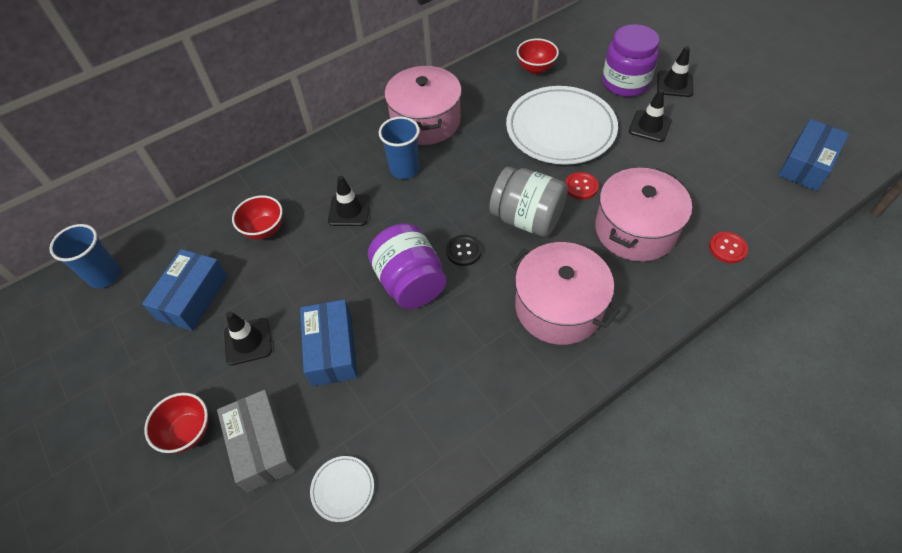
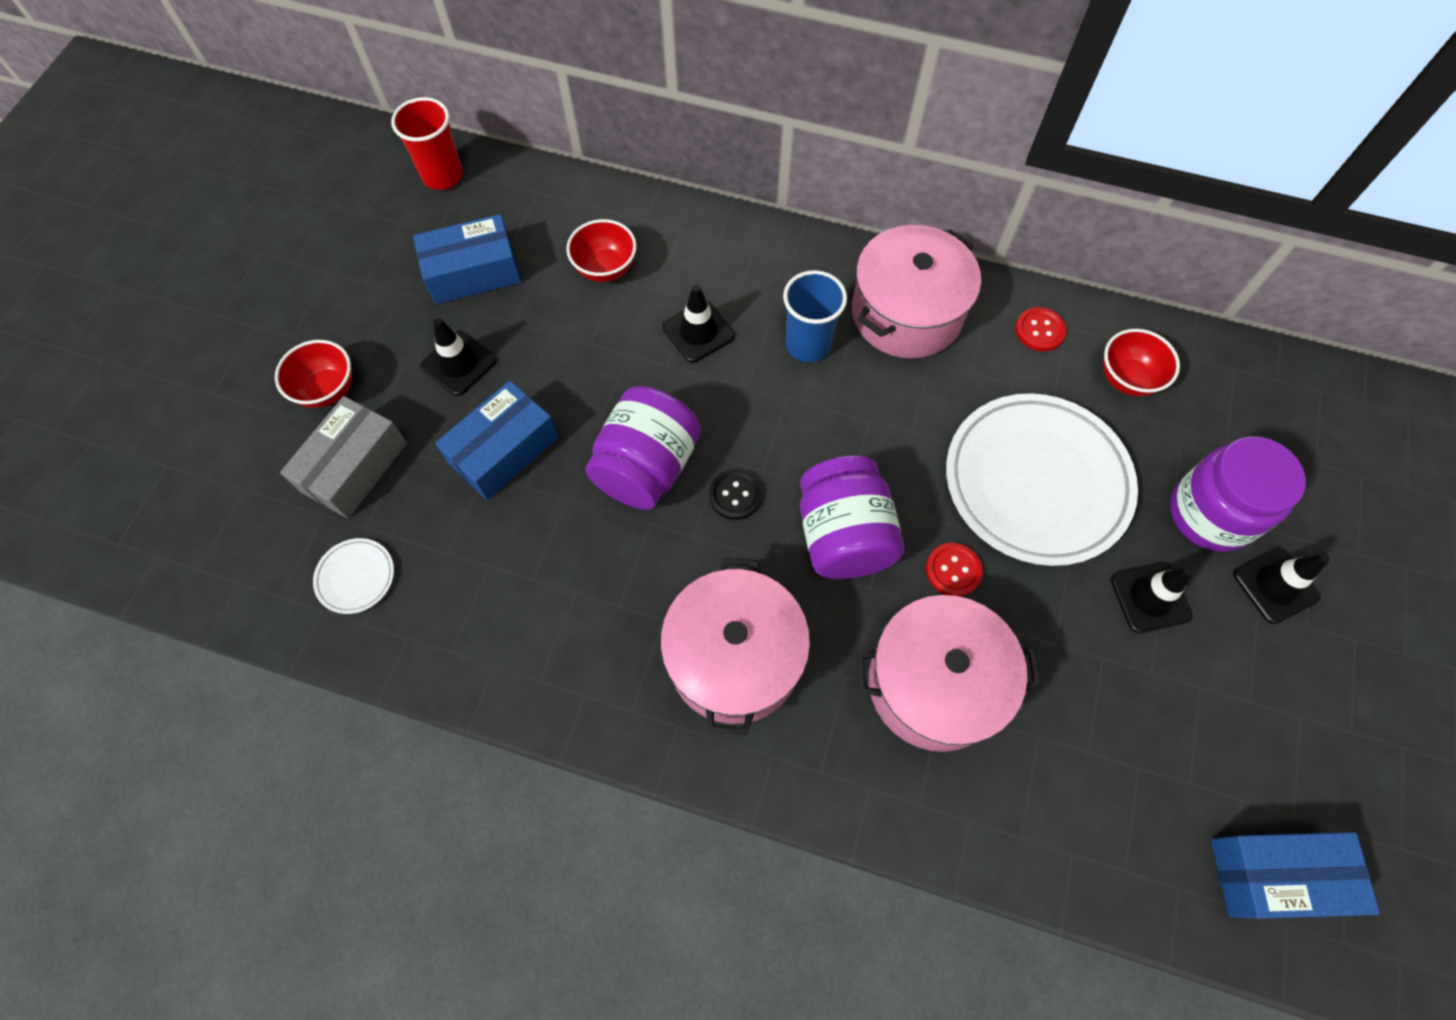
camera: 50 degrees right, 10 degrees up
blue cup [49,224,121,288] -> red cup [391,97,463,190]
grey jar [489,167,568,237] -> purple jar [800,456,904,579]
red button [709,232,748,263] -> red button moved to [1015,307,1066,351]

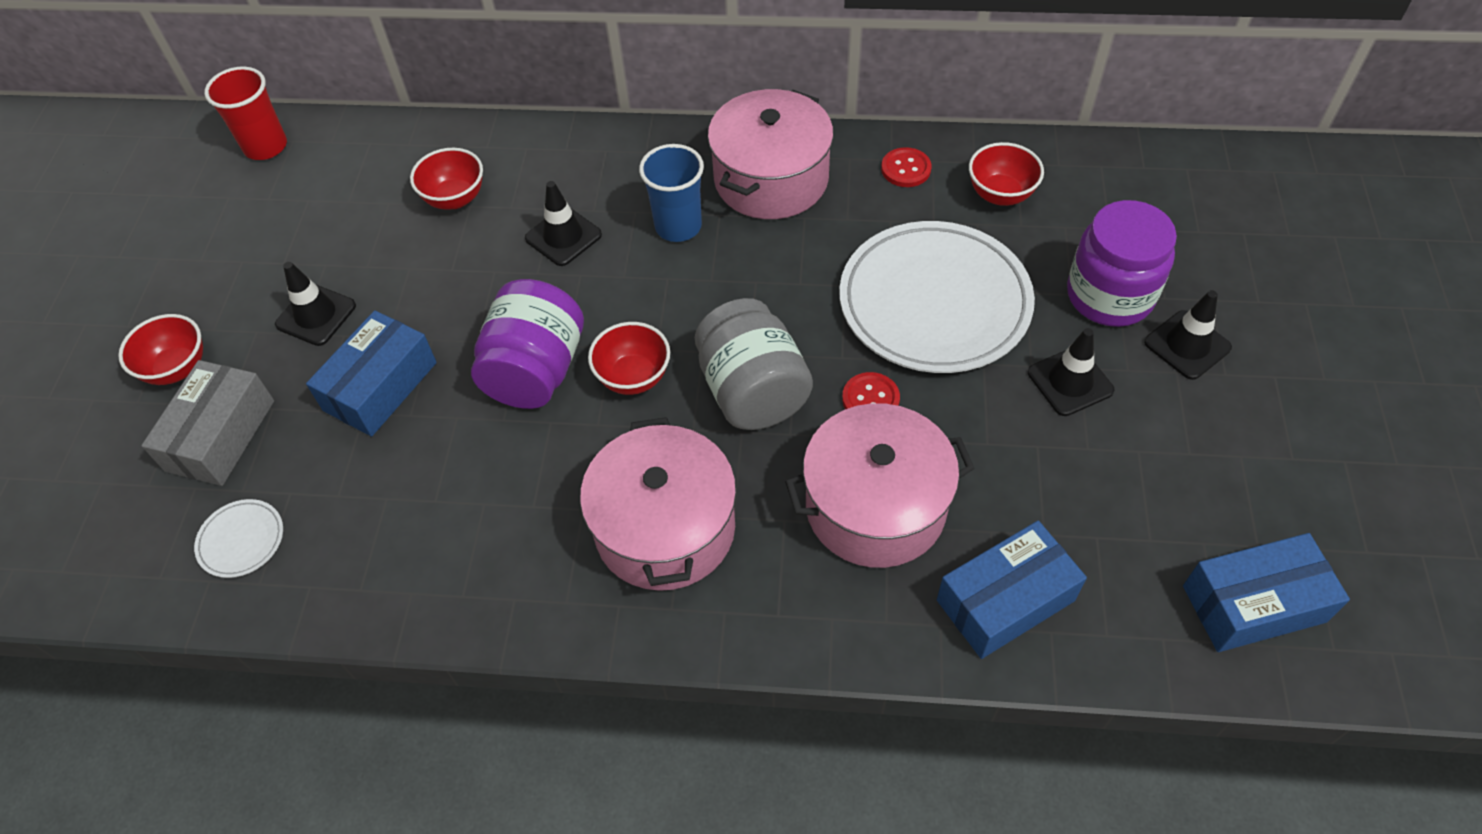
camera: 10 degrees left, 10 degrees down
blue box [413,214,521,304] -> blue box moved to [937,521,1087,659]
black button [709,469,762,520] -> red bowl [588,322,670,395]
purple jar [800,456,904,579] -> grey jar [695,298,813,430]

